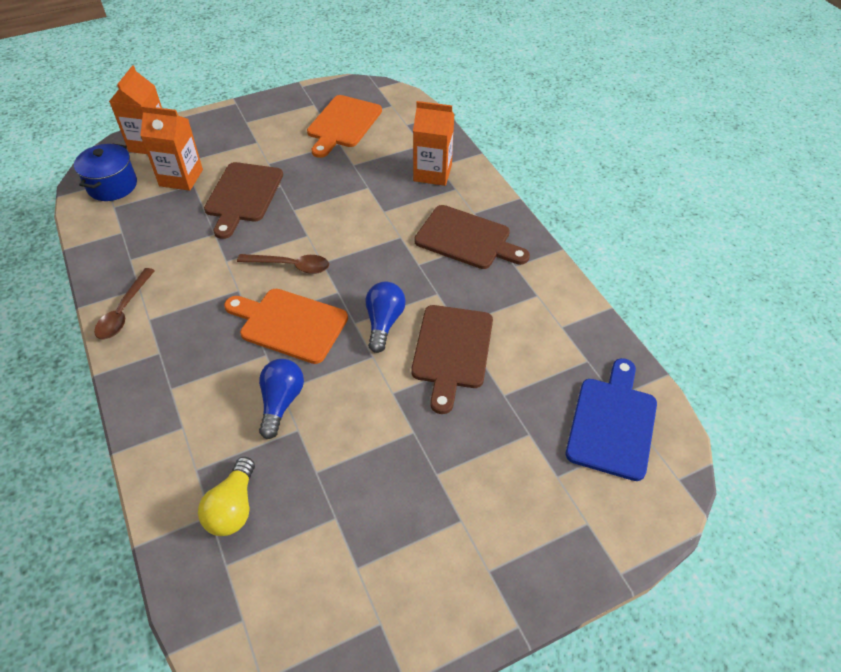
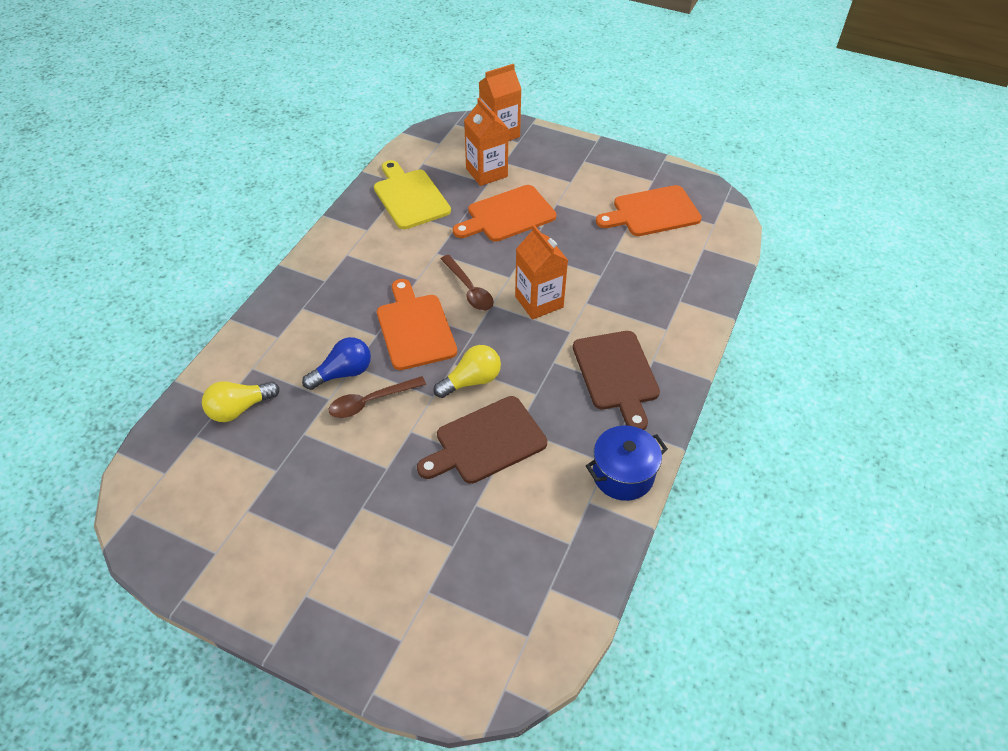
camera: 50 degrees right, 0 degrees up
blue pot [74,144,137,201] -> blue pot moved to [586,426,668,501]
brown spoon [94,268,155,339] -> brown spoon moved to [328,376,426,418]
brown cutting board [204,162,283,239] -> orange cutting board [453,185,557,242]
blue light bulb [366,282,406,353] -> yellow light bulb [433,345,501,398]
orange carton [413,101,454,186] -> orange carton moved to [515,225,568,320]
blue cutting board [566,358,657,481] -> none
none -> yellow cutting board [374,160,451,229]

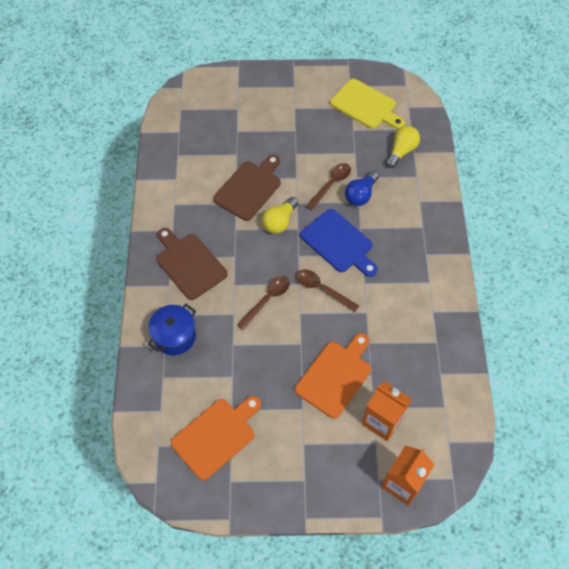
camera: 155 degrees right, 10 degrees up
yellow cutting board [374,160,451,229] -> yellow cutting board moved to [330,79,405,129]
orange cutting board [377,279,457,370] -> blue cutting board [300,209,378,277]
orange carton [515,225,568,320] -> brown spoon [237,276,290,330]
blue pot [586,426,668,501] -> blue pot moved to [148,304,196,355]

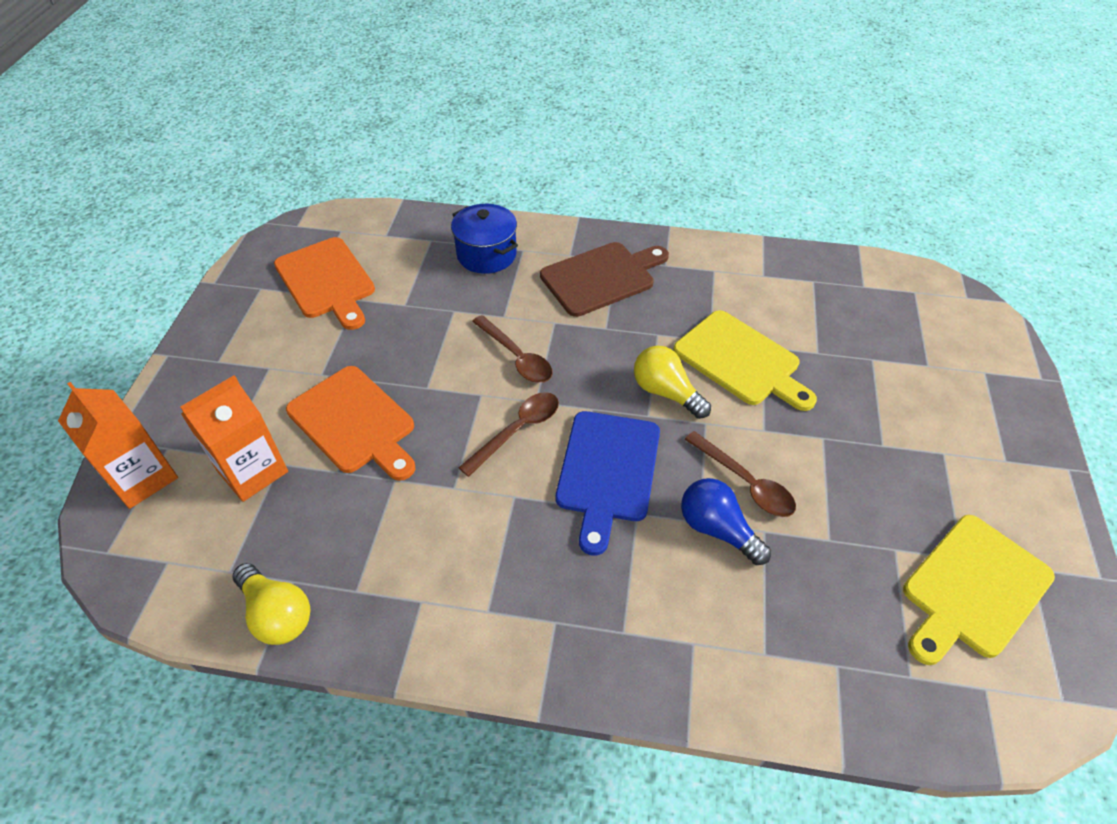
camera: 100 degrees right, 10 degrees down
brown cutting board [213,155,281,221] -> yellow cutting board [673,310,817,411]
blue cutting board [300,209,378,277] -> blue cutting board turned 45 degrees counterclockwise [556,411,660,555]
yellow light bulb [386,126,420,168] -> yellow light bulb moved to [232,563,311,645]

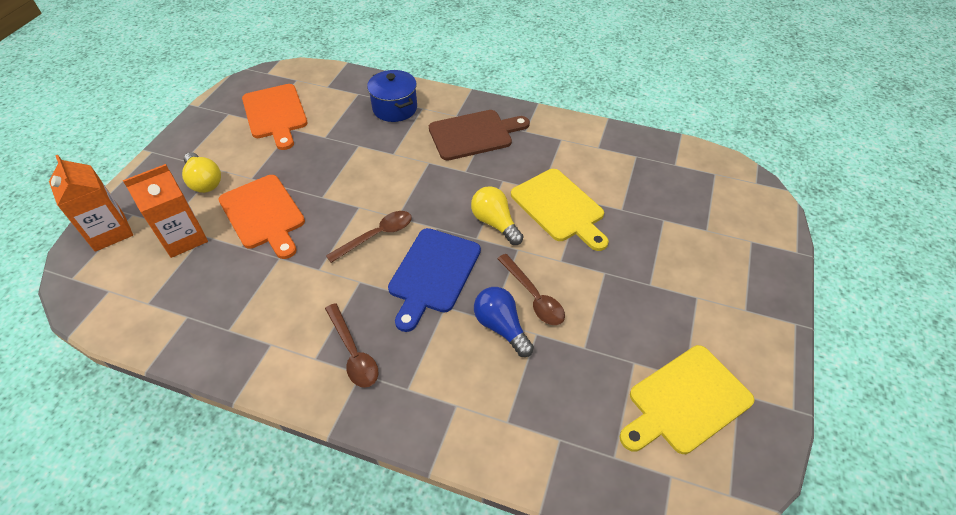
camera: 10 degrees right, 0 degrees up
yellow light bulb [232,563,311,645] -> yellow light bulb moved to [182,152,221,193]
brown spoon [472,315,553,383] -> brown spoon moved to [325,303,379,388]

